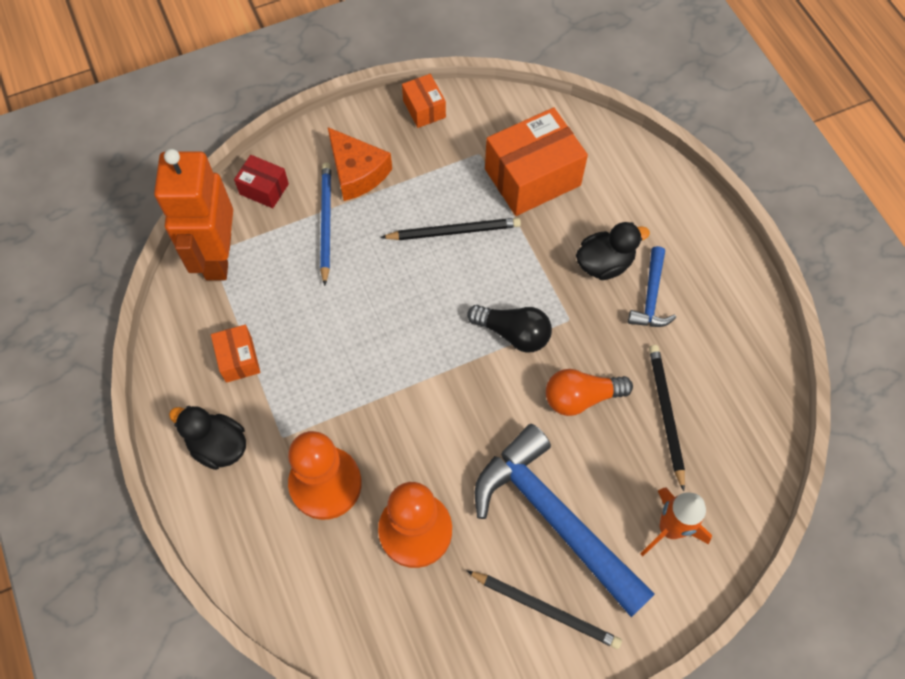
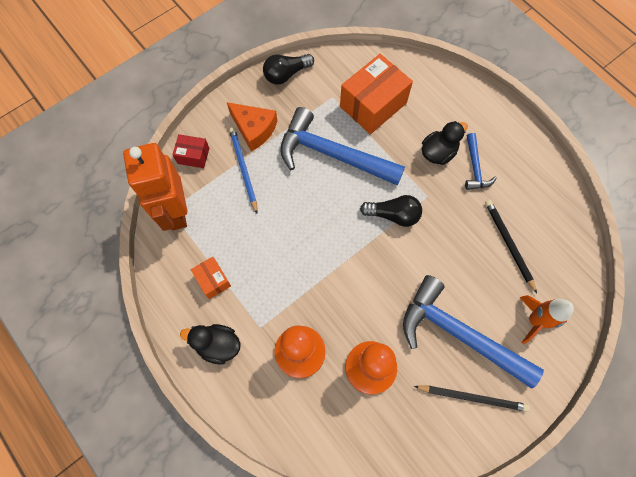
camera: 15 degrees left, 5 degrees up
black pencil [380,218,521,240] -> blue hammer [280,107,405,186]
orange box [402,74,446,128] -> black light bulb [263,54,314,85]
orange light bulb [546,369,633,416] -> none

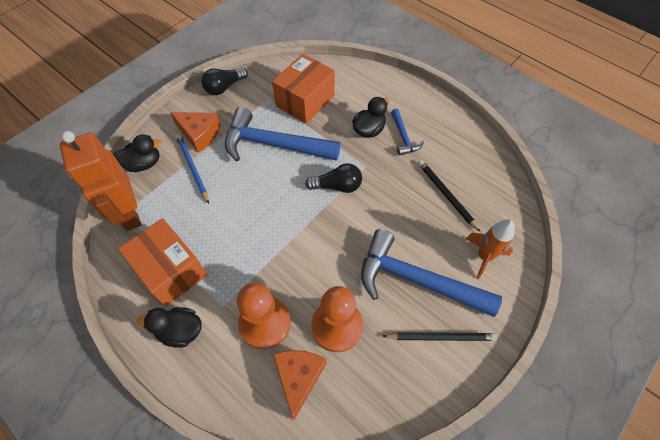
camera: 10 degrees left, 10 degrees down
red box [172,134,210,168] -> black duck [113,134,162,172]
orange box [191,256,231,299] -> orange box [118,218,207,306], size x1.97
none -> orange cheese [273,350,327,420]

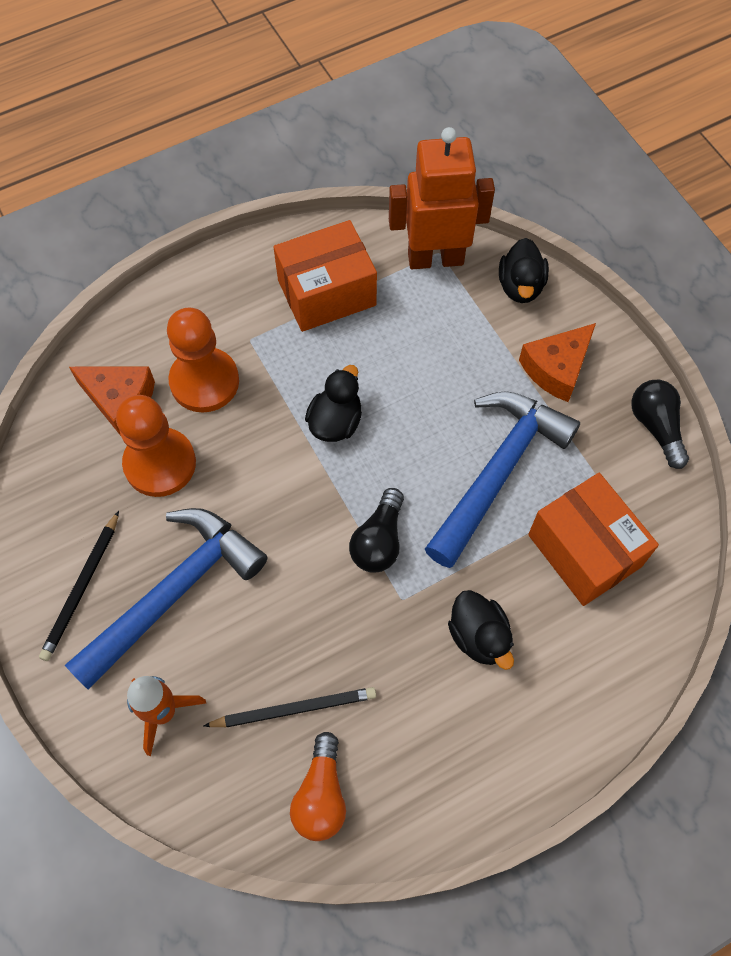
camera: 110 degrees right, 5 degrees up
black duck [137,307,201,348] -> black duck moved to [305,365,362,442]
blue pencil [176,134,209,204] -> none
blue hammer [391,109,424,156] -> none
none -> orange light bulb [290,732,346,841]

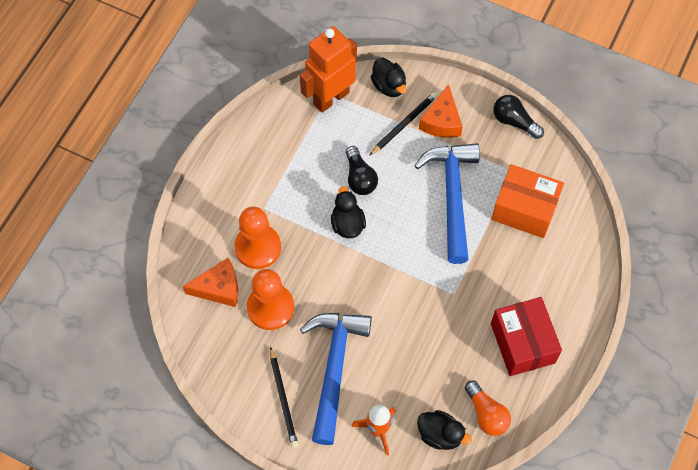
camera: 35 degrees left, 0 degrees up
black pencil [204,687,376,727] -> black pencil moved to [369,92,437,156]
orange box [273,220,377,332] -> none
black light bulb [349,488,404,573] -> black light bulb moved to [346,146,378,195]
black duck [448,590,514,670] -> black duck moved to [417,410,472,450]
none -> red box [491,297,562,376]

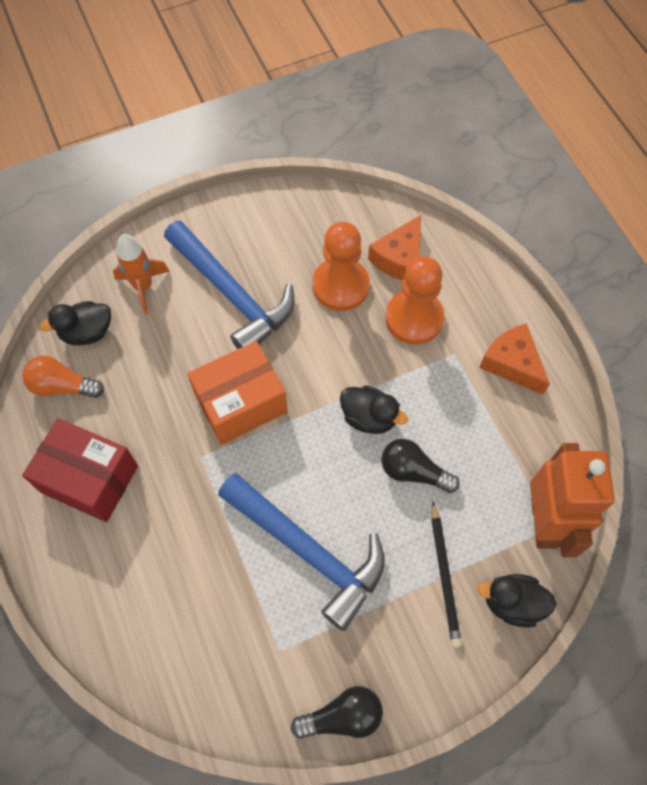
camera: 130 degrees right, 0 degrees up
black pencil [270,346,298,448] -> none
orange cheese [419,84,463,138] -> orange cheese moved to [479,323,550,395]
orange box [491,164,564,238] -> orange box moved to [188,341,288,445]

